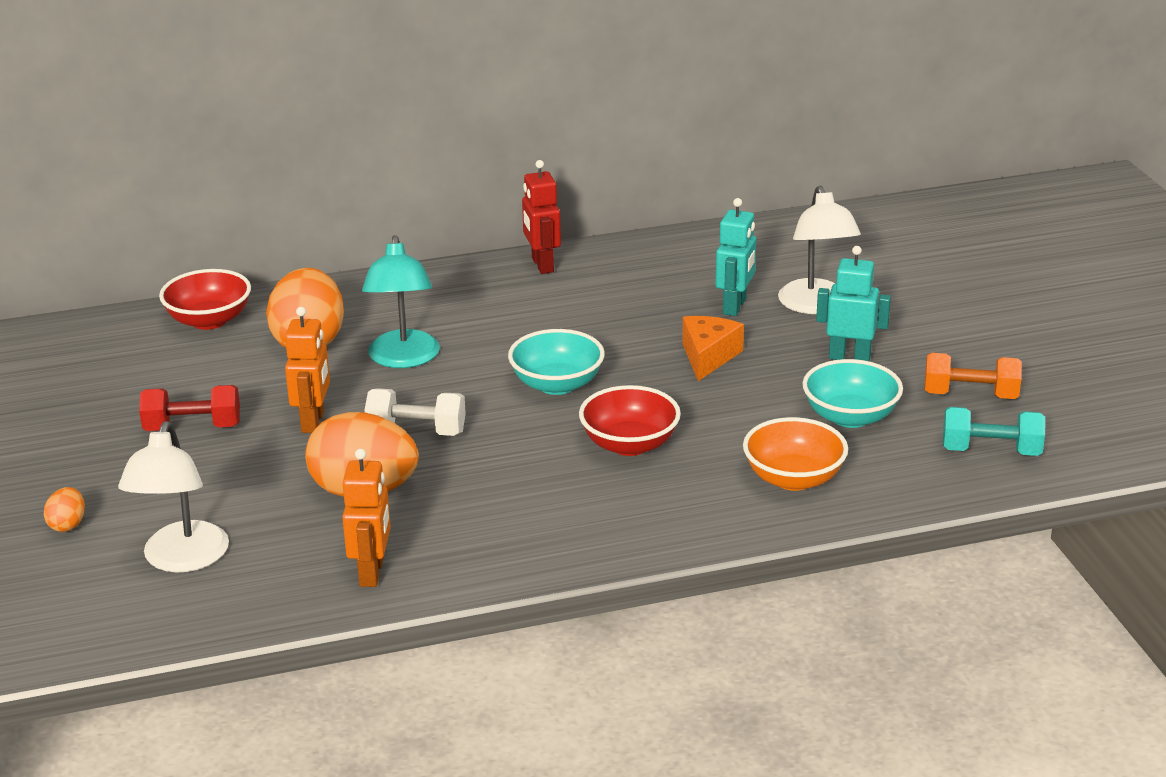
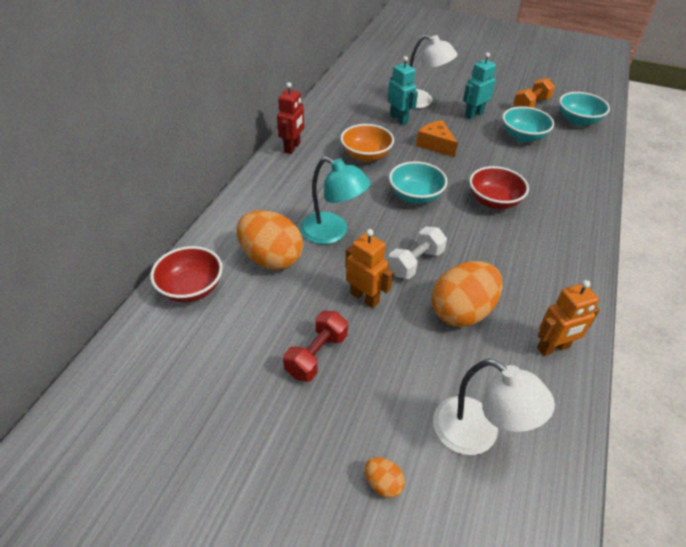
camera: 55 degrees left, 15 degrees up
orange robot [342,449,391,587] -> orange robot turned 120 degrees clockwise [537,280,600,356]
red robot [522,160,561,274] -> red robot turned 90 degrees counterclockwise [277,82,304,154]
orange bowl [743,417,848,491] -> orange bowl moved to [340,124,394,162]
turquoise dumbbell [943,407,1045,456] -> turquoise bowl [559,92,610,126]

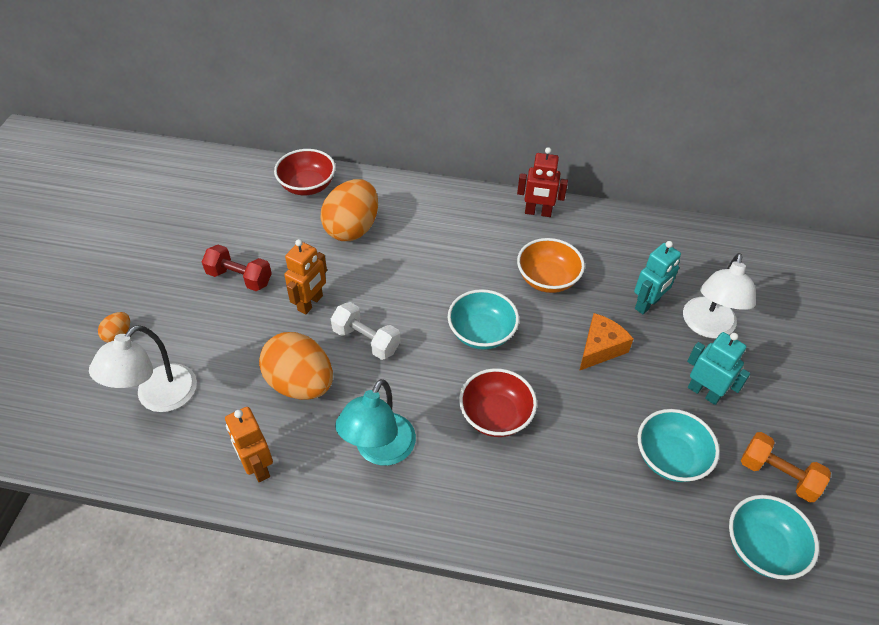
camera: 80 degrees right, 5 degrees up
turquoise lamp [300,157,371,244] -> turquoise lamp moved to [335,379,416,466]

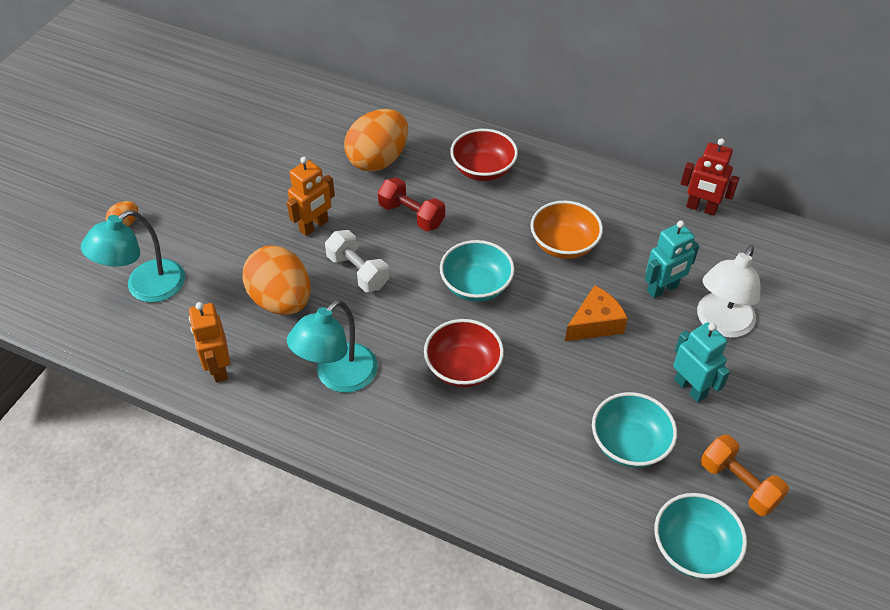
camera: 15 degrees right, 0 degrees up
white lamp [89,325,197,412] -> turquoise lamp [81,210,185,302]
red dumbbell [202,245,272,291] -> red dumbbell moved to [378,177,445,231]
red bowl [274,149,336,195] -> red bowl moved to [450,129,518,181]
red robot [517,147,568,217] -> red robot moved to [681,138,739,216]

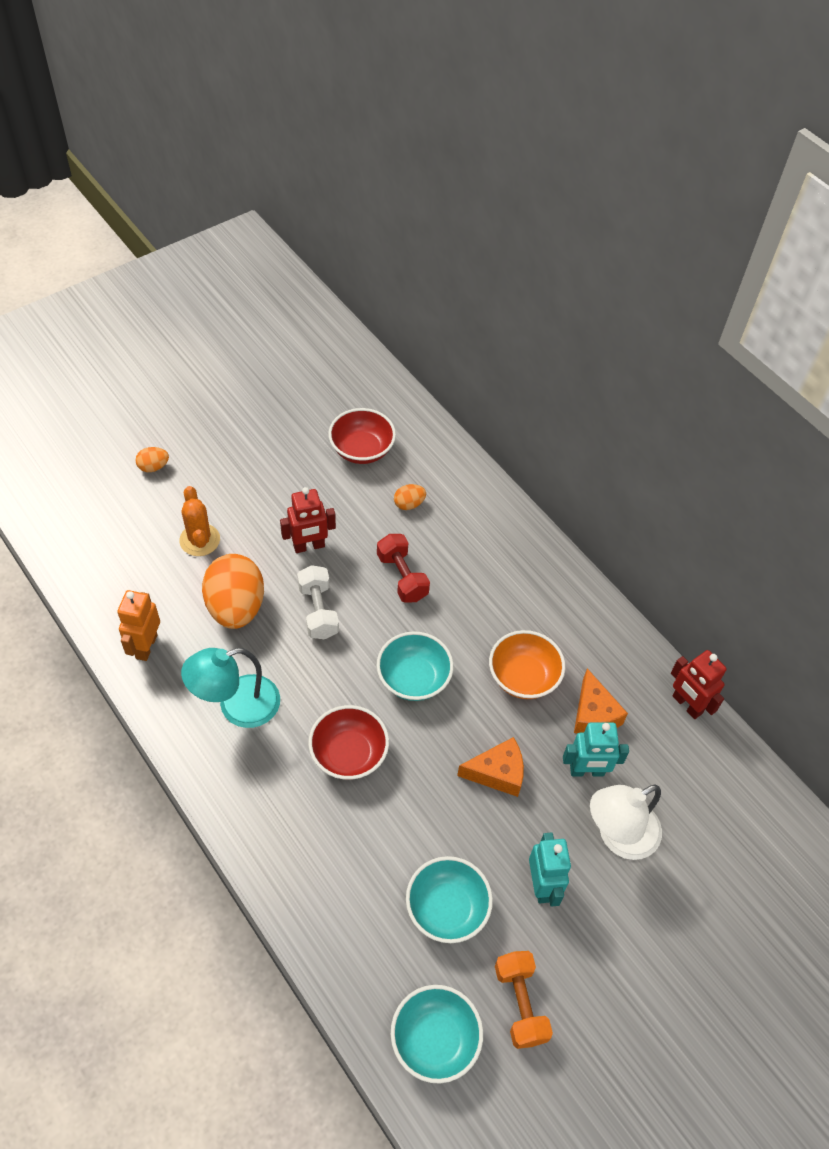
camera: 25 degrees right, 5 degrees up
turquoise lamp [81,210,185,302] -> none
orange robot [287,157,335,236] -> red robot [280,487,336,553]
orange egg [344,109,408,172] -> orange egg [394,484,426,510], size x0.44
red bowl [450,129,518,181] -> red bowl moved to [328,408,396,464]
none -> orange cactus [179,486,220,556]
none -> orange cheese [574,668,628,734]

